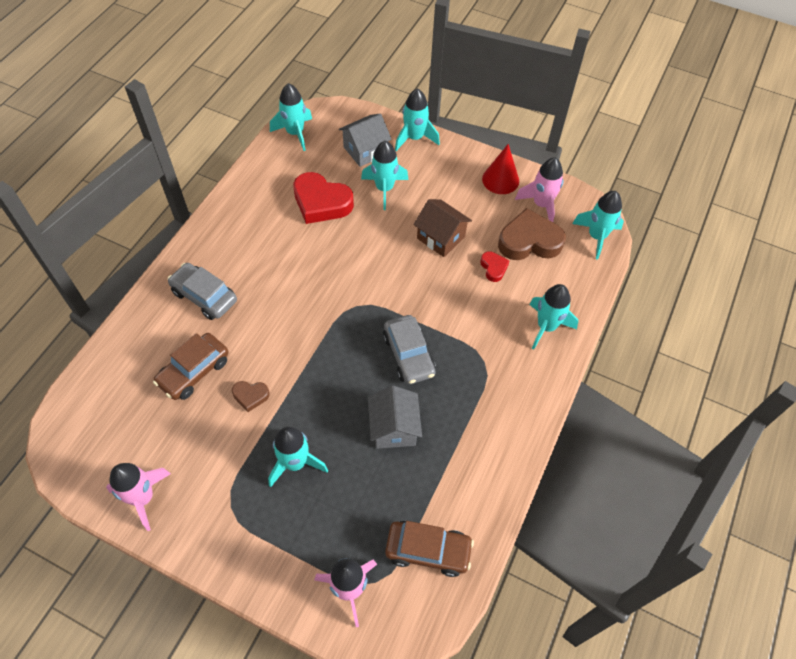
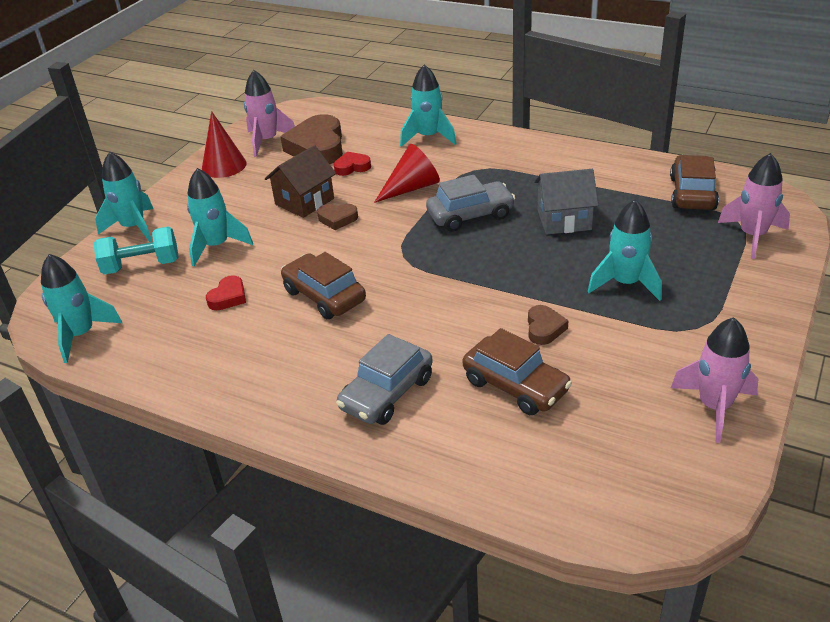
camera: 85 degrees left, 20 degrees down
red heart [293,172,354,224] -> red heart [206,275,246,310], size x0.49
grey house [339,113,392,167] -> turquoise dumbbell [94,226,179,275]
turquoise rocket [572,191,624,259] -> none
none -> brown car [281,252,366,319]
none -> brown heart [317,204,358,230]
none -> red cone [374,144,440,203]

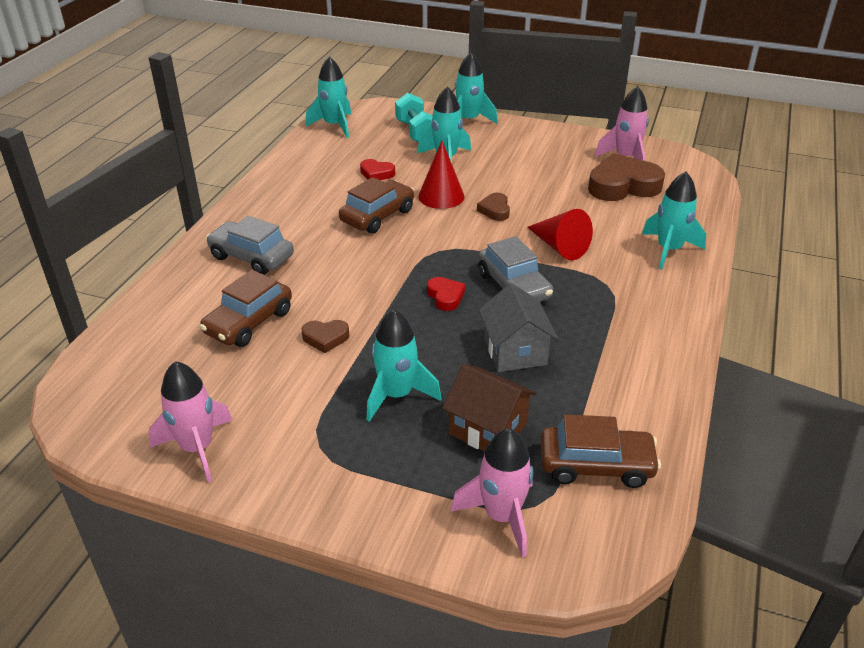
camera: 80 degrees right, 0 degrees up
red cone [202,111,247,178] -> red cone moved to [418,140,465,209]
brown house [265,145,336,218] -> brown house moved to [442,364,537,452]
red heart [334,152,371,176] -> red heart moved to [427,277,465,311]

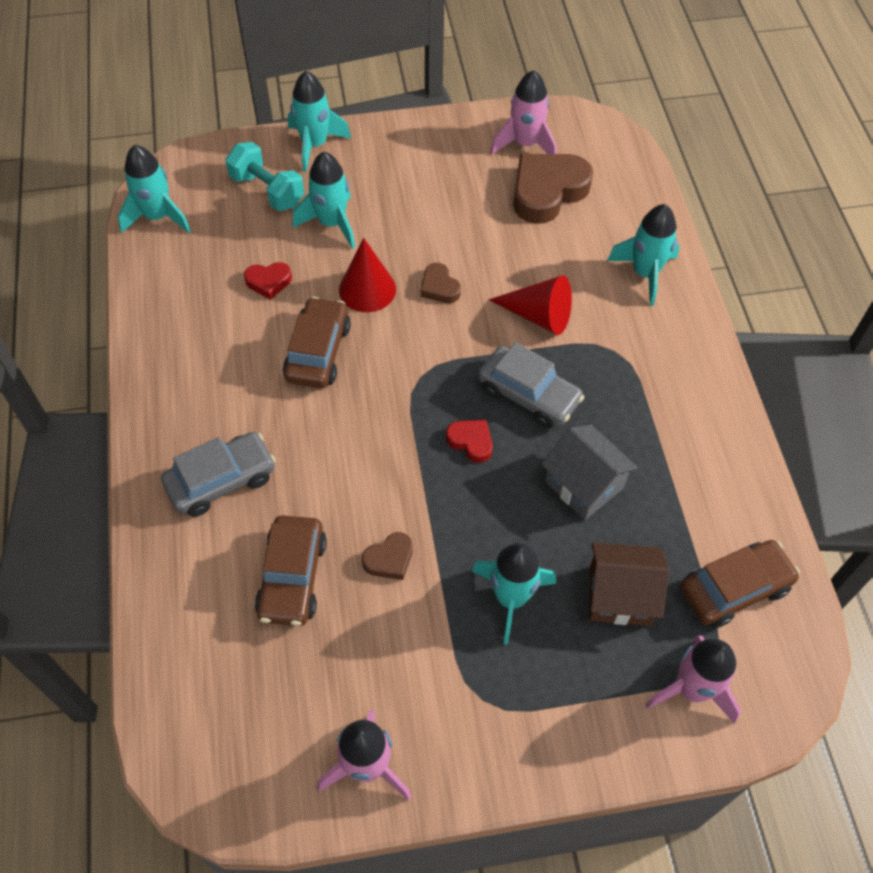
camera: 30 degrees left, 20 degrees up
grey car [206,216,294,275] -> grey car turned 150 degrees clockwise [161,432,276,517]

